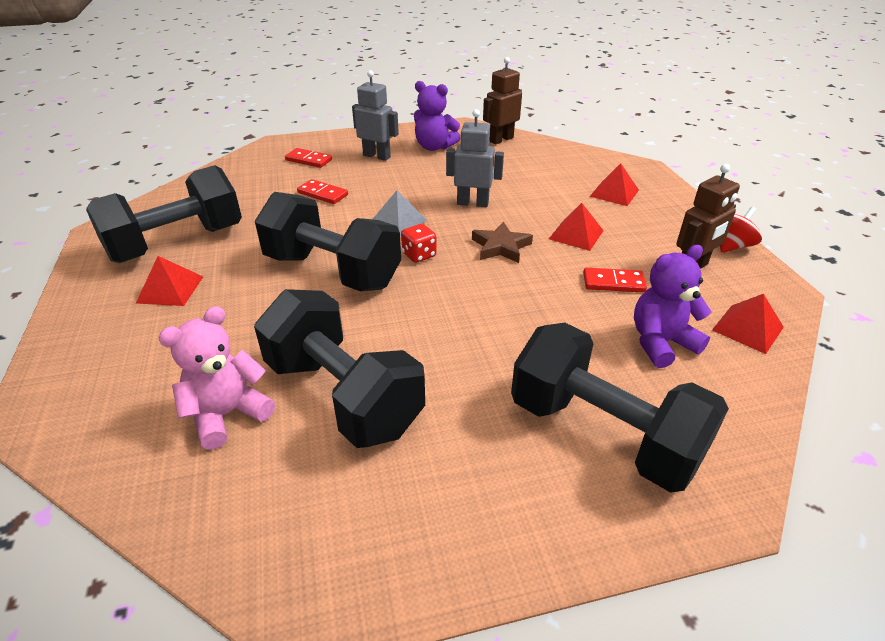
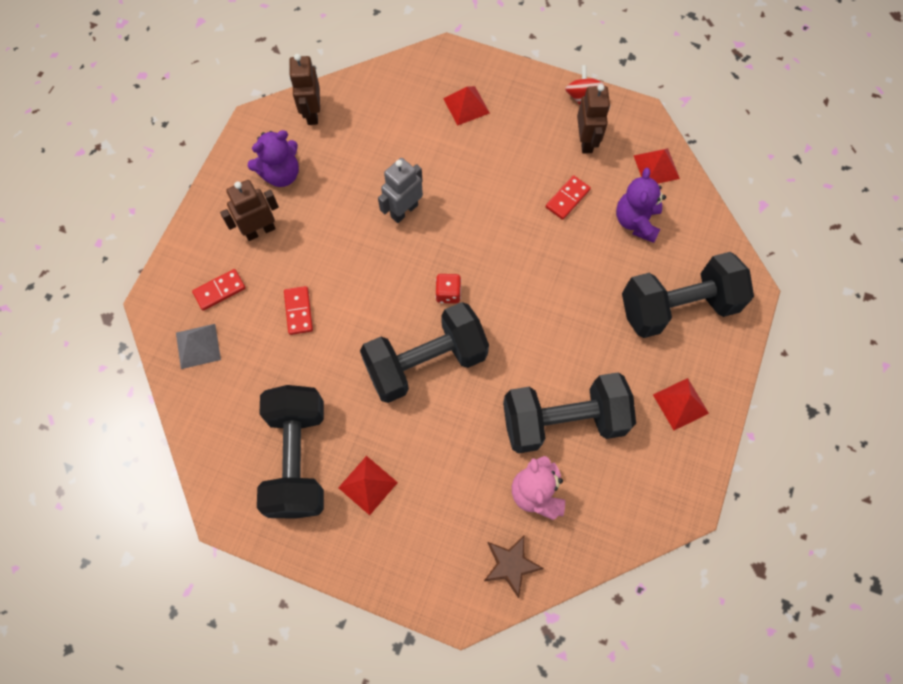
camera: 55 degrees left, 30 degrees up
red domino [297,179,348,204] -> red domino turned 75 degrees counterclockwise [284,286,313,335]
grey robot [352,70,399,161] -> brown robot [220,180,279,241]
grey pyramid [372,190,428,236] -> grey pyramid moved to [176,324,221,369]
brown star [472,222,533,263] -> brown star moved to [484,534,544,598]
red pyramid [549,203,604,251] -> red pyramid moved to [653,378,709,430]

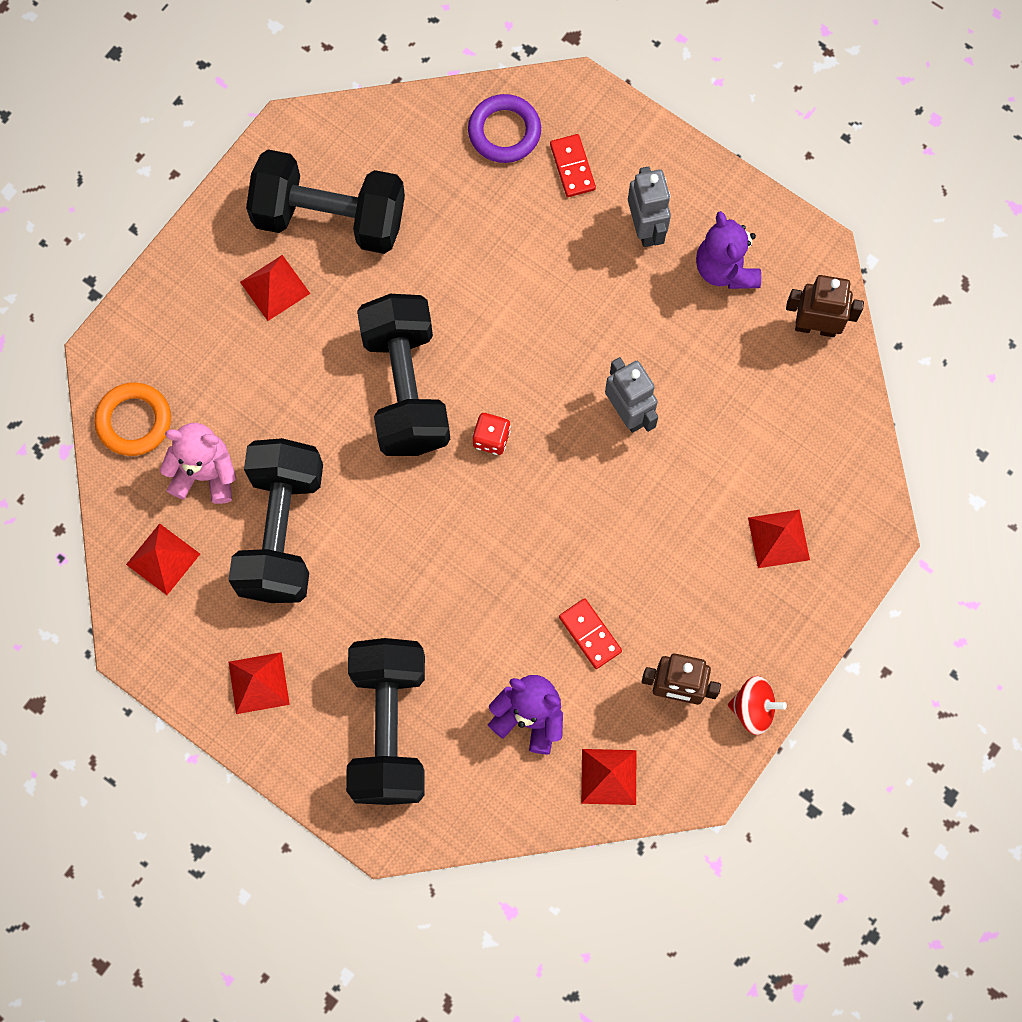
camera: 105 degrees right, 5 degrees up
grey pyramid [176,324,221,369] -> purple ring [468,94,541,163]
brown robot [220,180,279,241] -> grey robot [628,166,671,247]
red domino [284,286,313,335] -> none
brown star [484,534,544,598] -> orange ring [94,383,171,456]
none -> red pyramid [126,523,200,595]

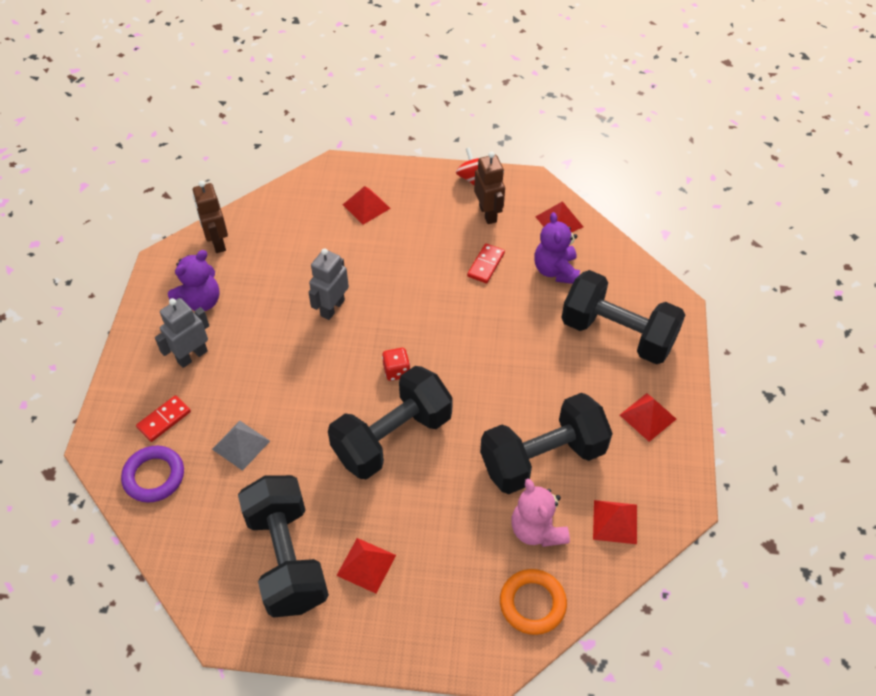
camera: 120 degrees left, 20 degrees down
black dumbbell [346,638,425,805] -> black dumbbell turned 60 degrees clockwise [561,270,685,364]
none -> grey pyramid [212,421,270,471]

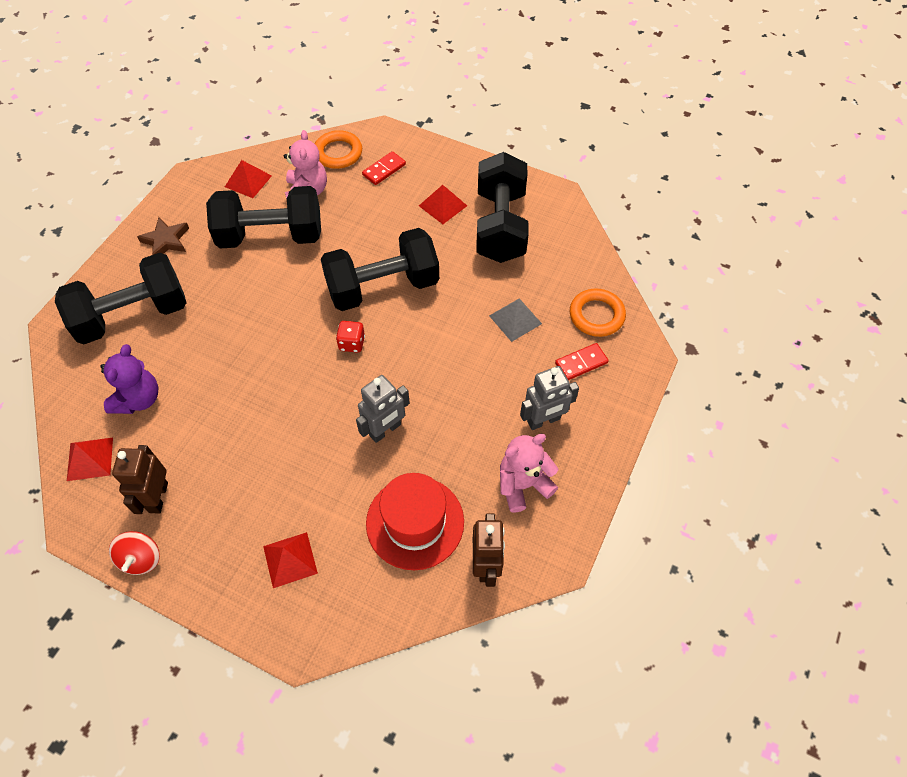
camera: 160 degrees left, 5 degrees up
purple ring [121,446,184,503] -> orange ring [570,288,626,337]
purple teddy bear [168,250,220,311] -> pink teddy bear [500,434,558,513]
red domino [467,243,505,283] -> red domino moved to [362,151,406,185]
black dumbbell [561,270,685,364] -> black dumbbell turned 75 degrees counterclockwise [55,253,187,344]
red pyramid [620,393,676,442] -> brown star [137,217,189,255]
none -> red hat [366,473,464,570]

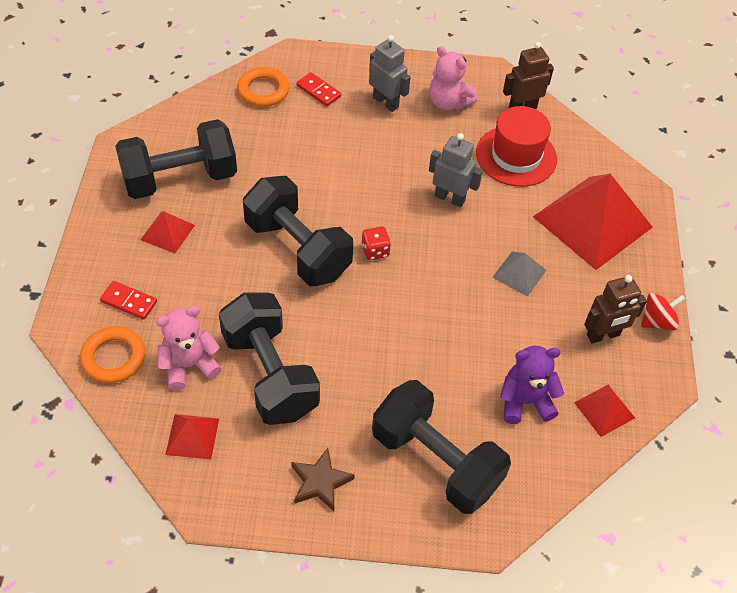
camera: 115 degrees left, 5 degrees down
red pyramid [263,532,318,588] -> red pyramid [533,174,653,270], size x2.22
grey pyramid [489,298,542,342] -> grey pyramid moved to [493,251,546,297]

